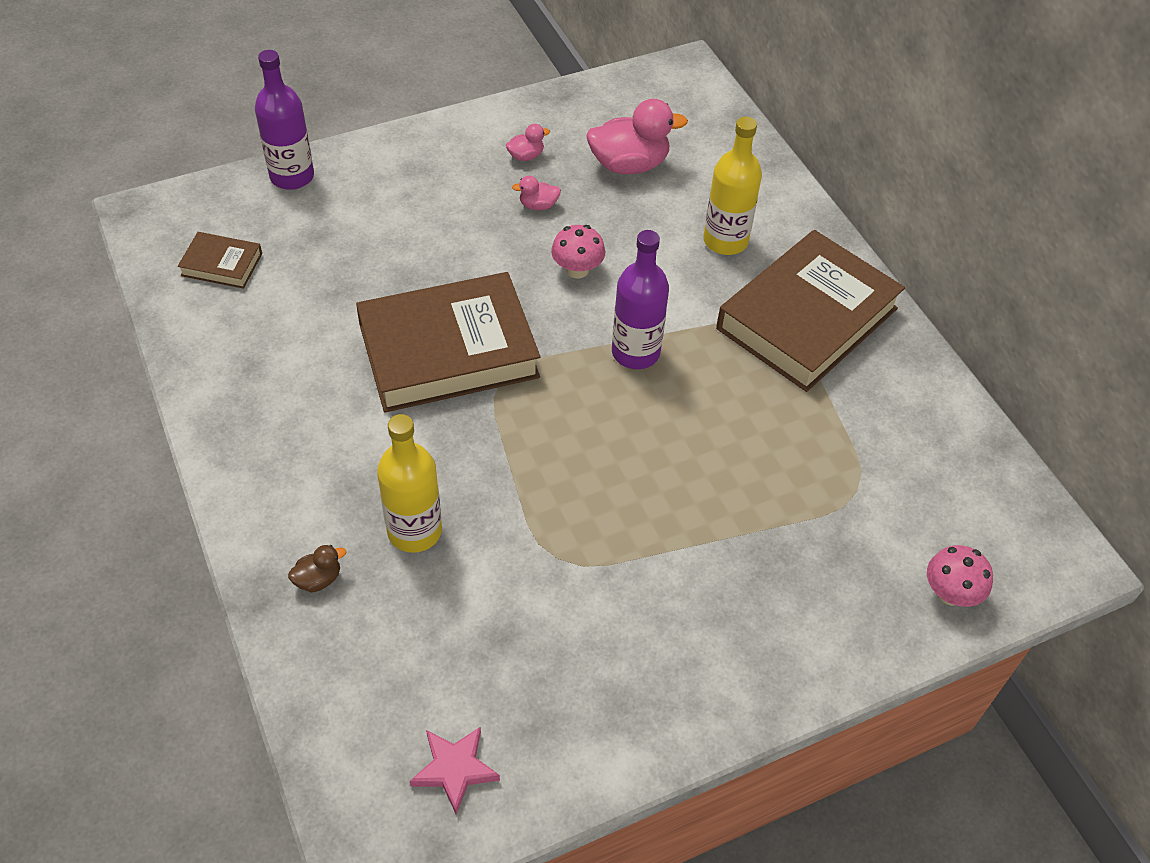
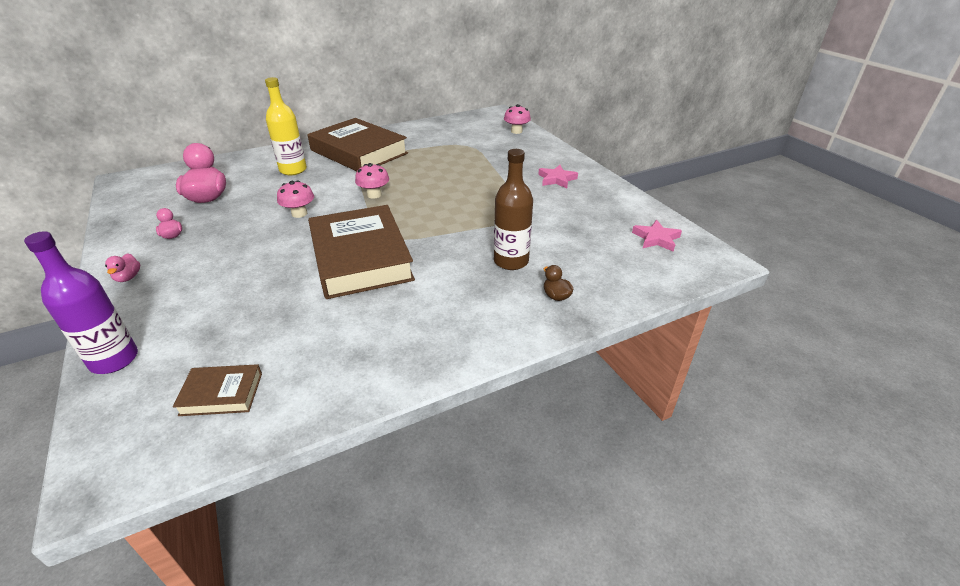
camera: 90 degrees left, 15 degrees down
brown book [178,232,262,289] -> brown book turned 75 degrees clockwise [173,364,262,416]
yellow bottle [377,414,442,553] -> brown bottle [494,149,533,270]
pink duck [512,176,561,210] -> pink duck moved to [105,253,140,282]
purple bottle [612,230,669,369] -> pink mushroom [355,163,389,199]
none -> pink star [538,165,578,188]

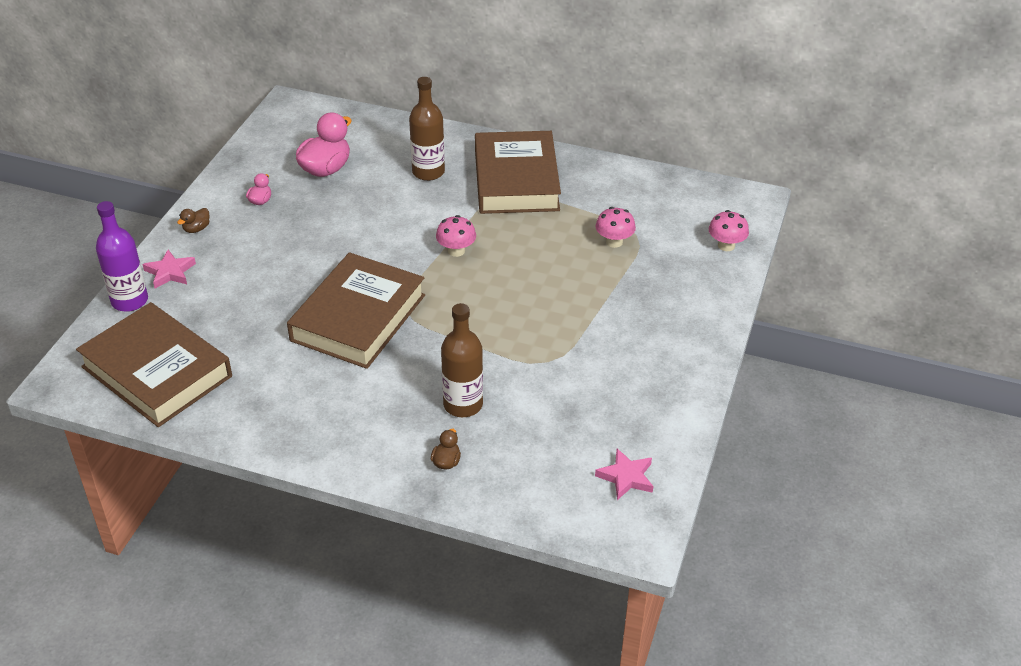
camera: 45 degrees right, 5 degrees up
pink duck [105,253,140,282] -> brown duck [177,208,210,233]
brown book [173,364,262,416] -> brown book [76,302,232,427], size x2.25
yellow bottle [265,77,307,175] -> brown bottle [409,77,445,181]
pink mushroom [277,180,314,218] -> pink mushroom moved to [595,207,636,248]
pink star [538,165,578,188] -> pink star moved to [143,250,196,288]

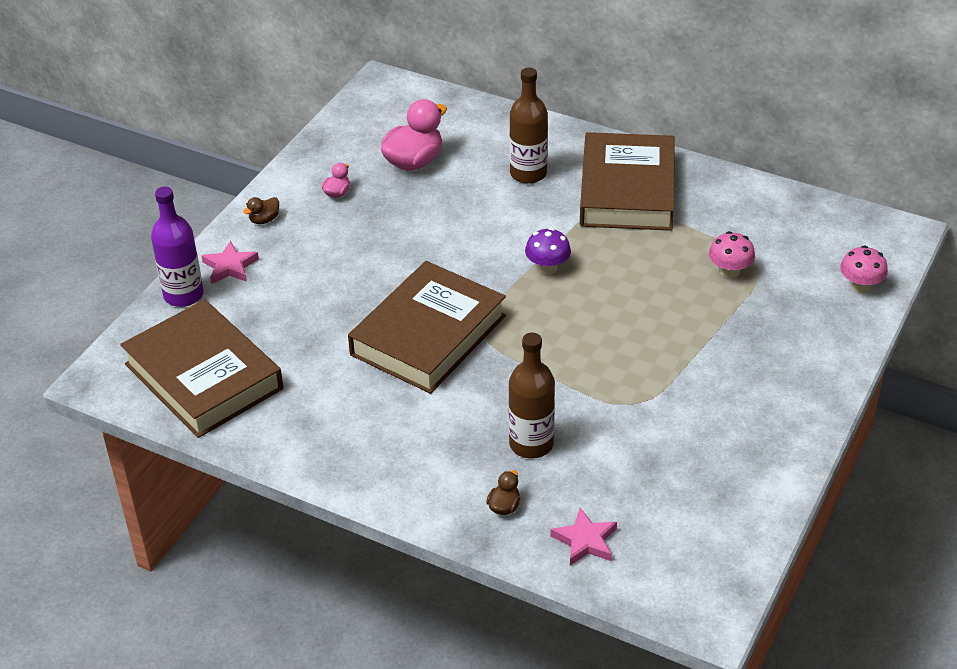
camera: 10 degrees right, 0 degrees up
pink mushroom [436,215,476,257] -> purple mushroom [525,228,571,274]
pink star [595,449,653,500] -> pink star moved to [551,508,617,565]

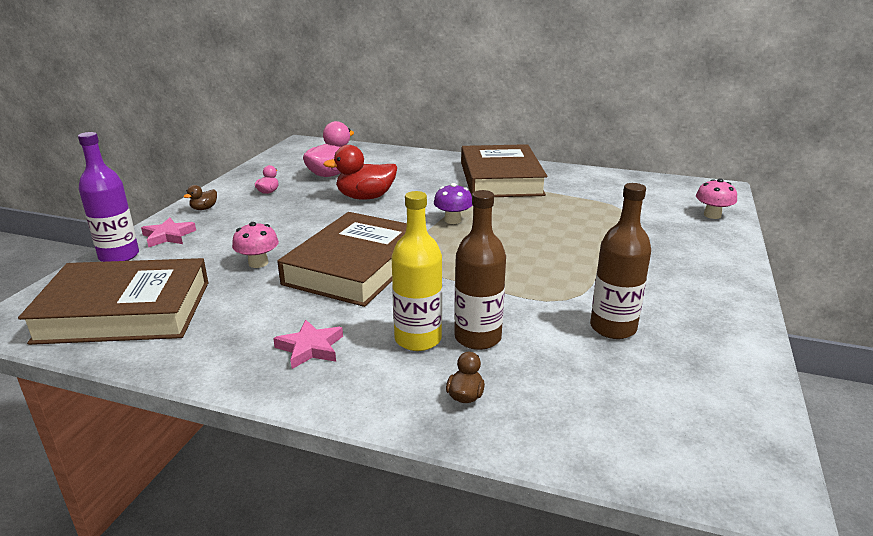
camera: 10 degrees left, 15 degrees down
brown book [120,299,283,438] -> brown book turned 45 degrees counterclockwise [18,258,209,345]
brown bottle [509,68,548,184] -> brown bottle moved to [590,183,651,339]
pink star [551,508,617,565] -> pink star moved to [273,320,343,369]
pink mushroom [709,231,755,278] -> pink mushroom moved to [232,222,279,268]
none -> red duck [323,145,397,200]
none -> yellow bottle [392,191,442,351]

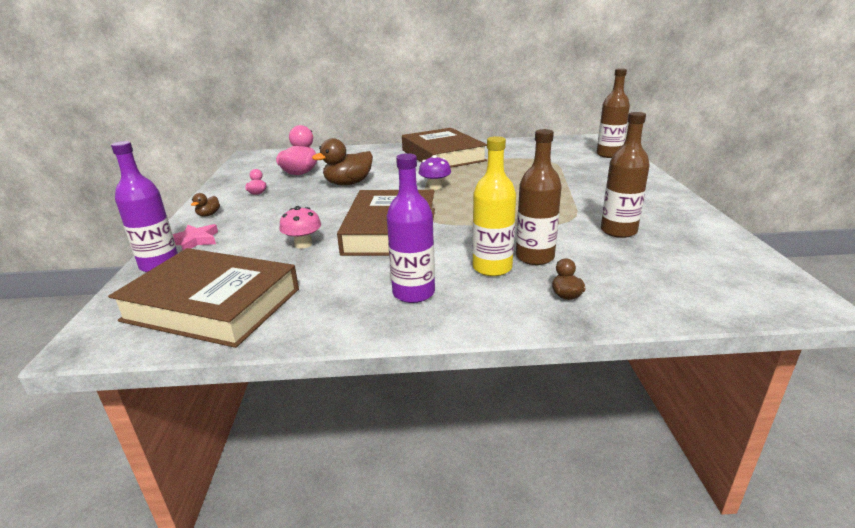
camera: 20 degrees left, 0 degrees up
brown book [18,258,209,345] -> brown book turned 45 degrees clockwise [108,248,299,348]
pink star [273,320,343,369] -> purple bottle [387,153,435,303]
red duck [323,145,397,200] -> brown duck [312,138,373,185]
pink mushroom [696,178,737,219] -> brown bottle [597,68,630,158]

